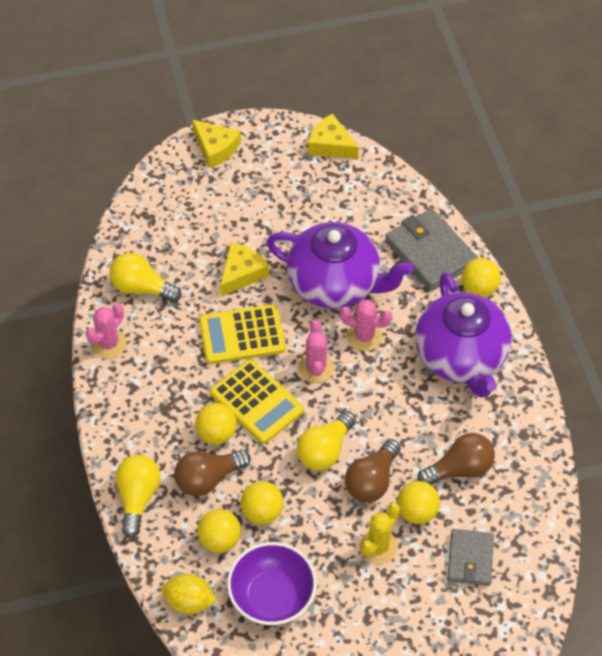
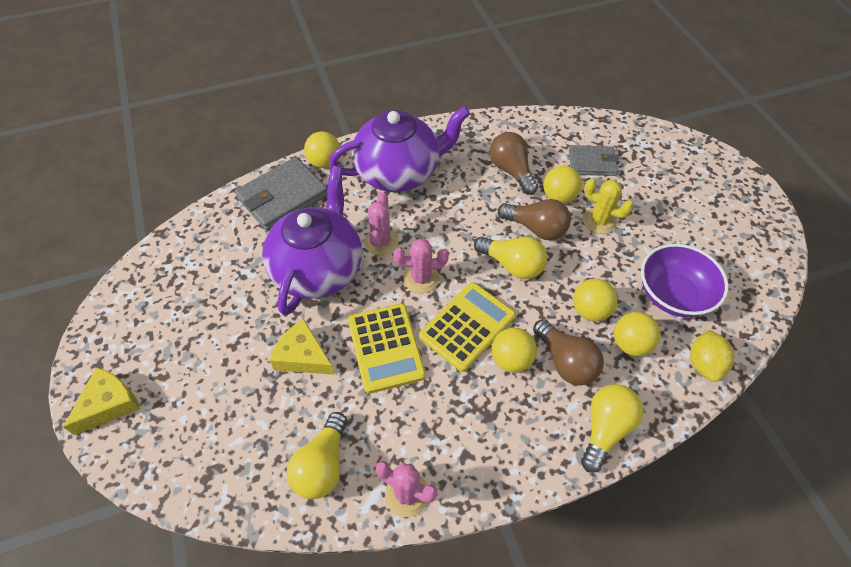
camera: 95 degrees left, 0 degrees up
yellow light bulb [115,455,160,538] -> yellow light bulb turned 120 degrees clockwise [581,384,643,473]
yellow cheese [308,113,359,159] -> none

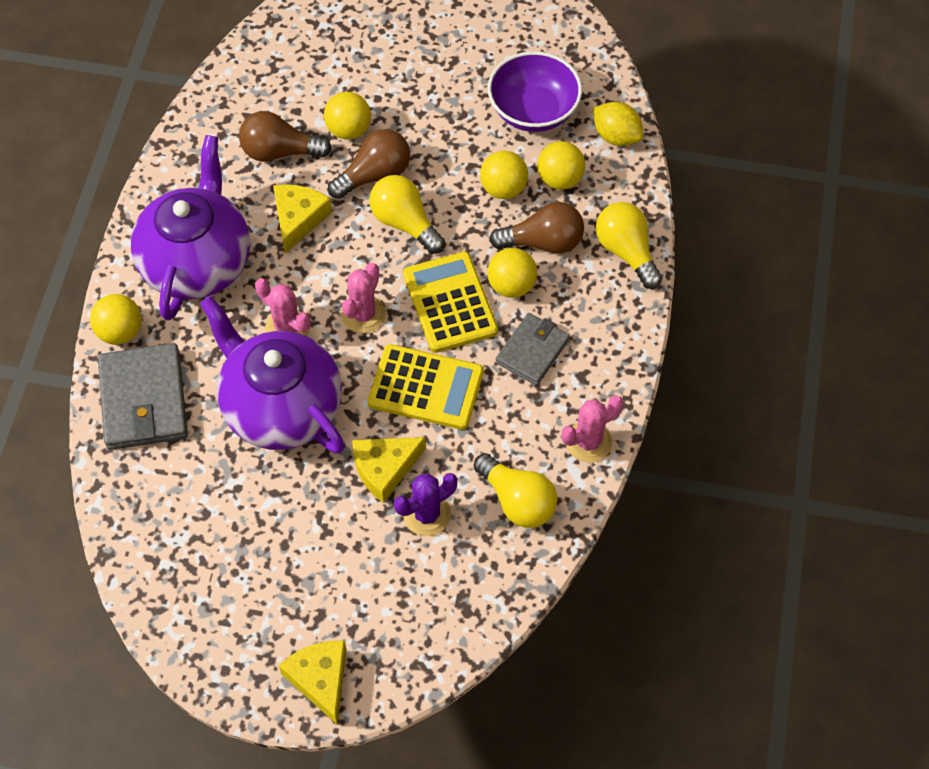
camera: 60 degrees left, 5 degrees up
yellow light bulb [474,237,547,279] -> yellow light bulb turned 105 degrees counterclockwise [369,175,445,254]
grey wallet [569,145,618,176] -> grey wallet moved to [495,313,570,385]
yellow cactus [583,178,633,234] -> none
none -> yellow cheese [273,184,332,254]
none -> purple cactus [394,473,457,536]

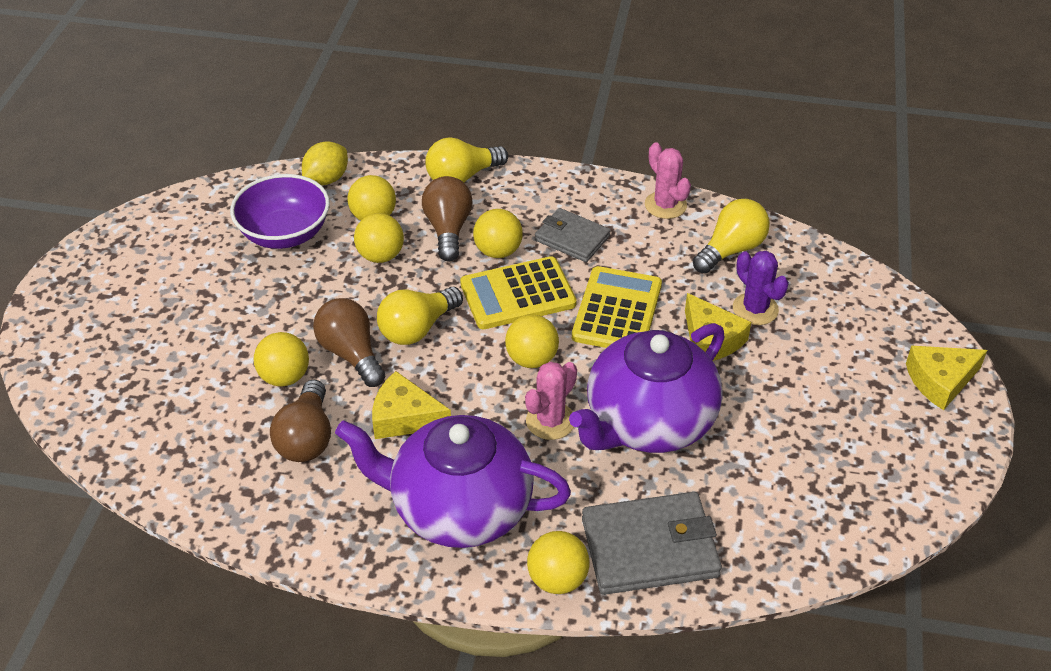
camera: 90 degrees left, 15 degrees down
pink cactus [341,263,386,333] -> yellow ball [505,315,559,368]

